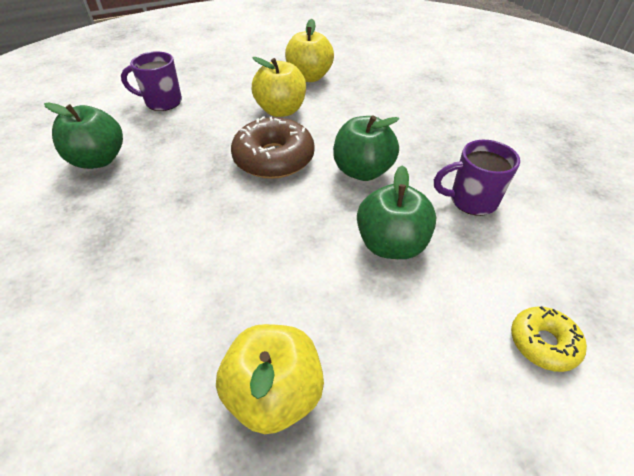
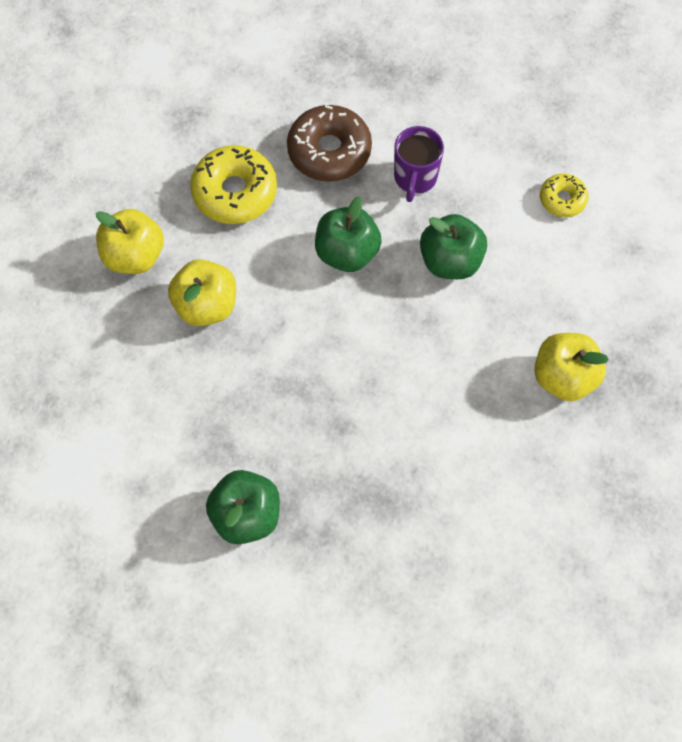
camera: 75 degrees left, 20 degrees up
purple mug [121,51,182,111] -> none
brown donut [231,116,315,179] -> brown donut moved to [287,105,372,182]
none -> yellow donut [190,145,277,224]

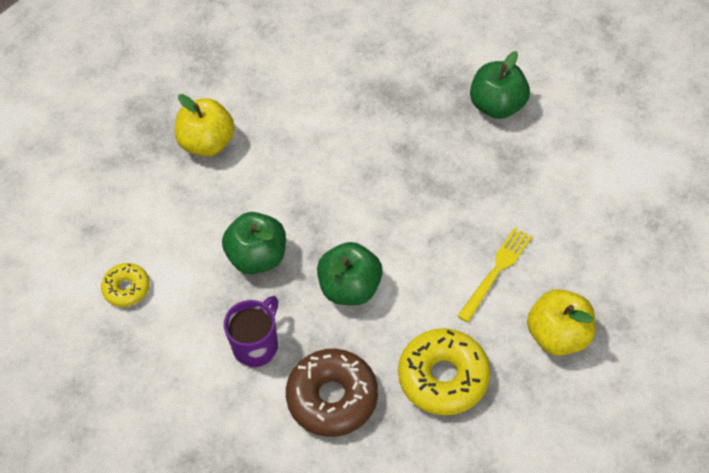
camera: 160 degrees left, 10 degrees down
yellow apple [168,259,236,326] -> yellow fork [457,228,532,322]

